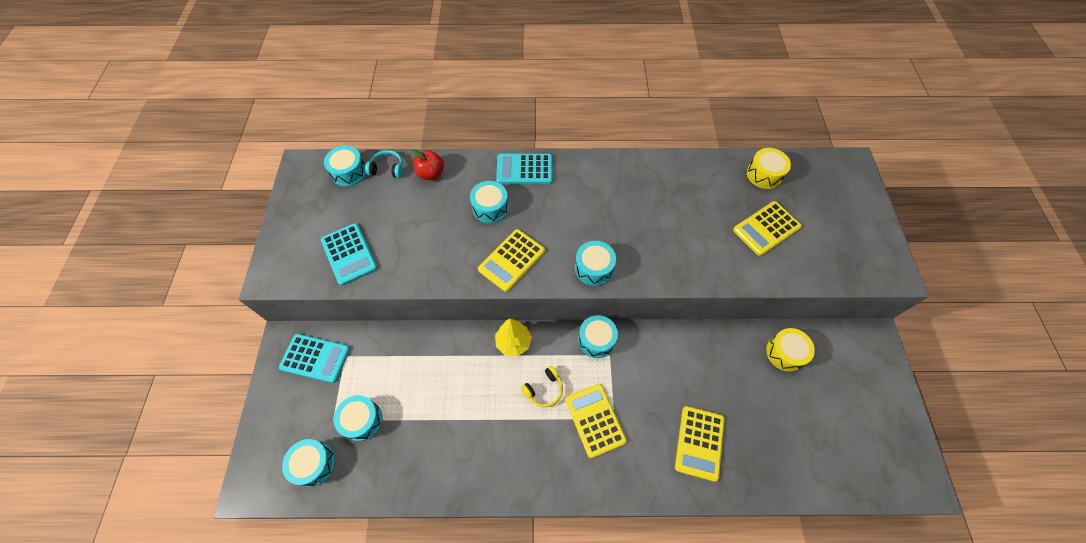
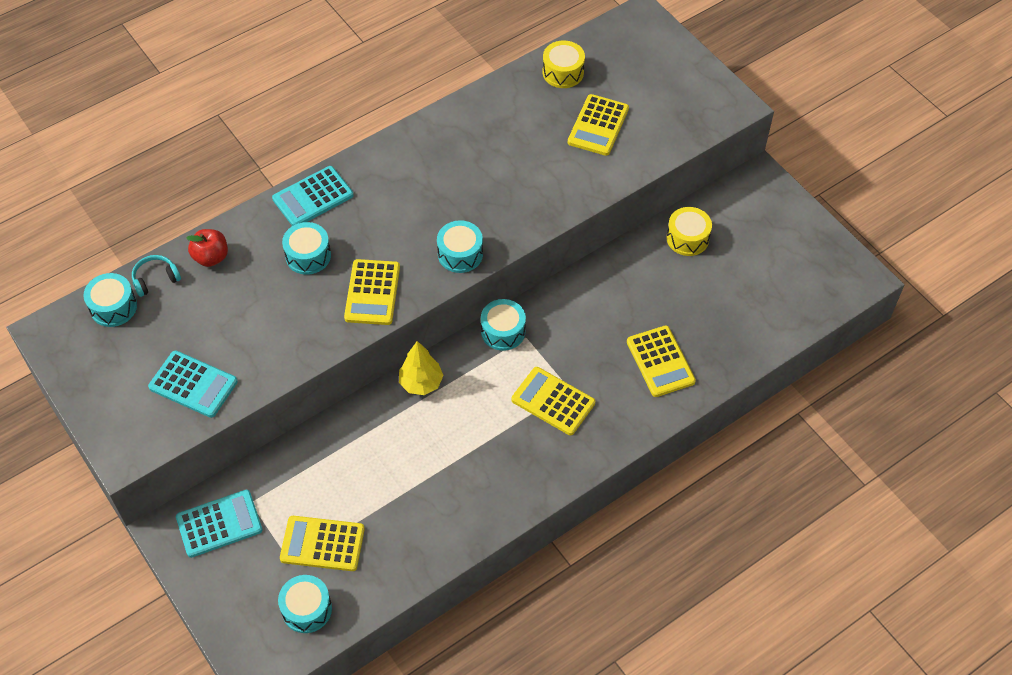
camera: 35 degrees left, 5 degrees down
turquoise drum [334,395,382,441] -> yellow calculator [280,516,365,571]
yellow headphones [521,366,563,407] -> none

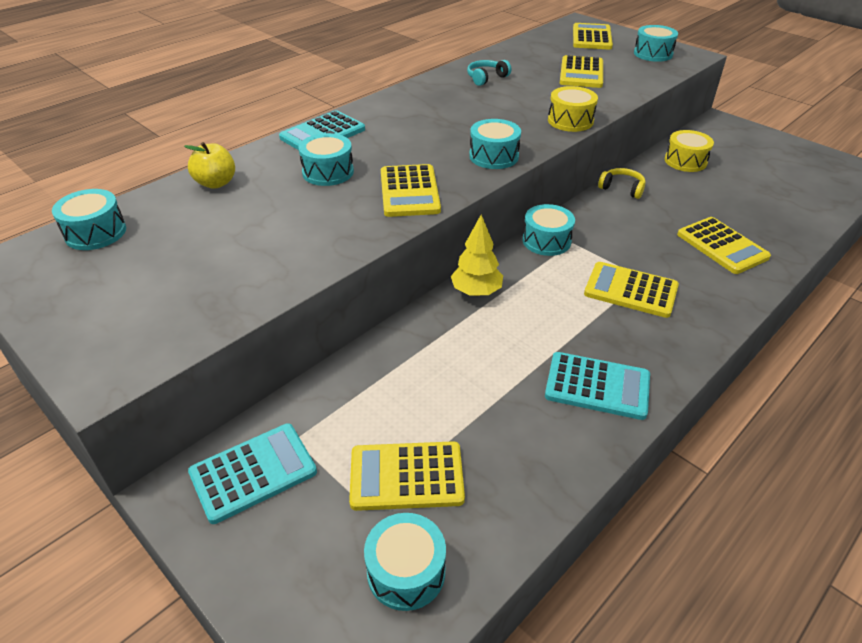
camera: 10 degrees left, 15 degrees down
turquoise headphones [132,255,181,297] -> turquoise headphones moved to [467,60,511,86]
turquoise calculator [148,351,238,418] -> turquoise calculator moved to [545,352,650,420]
red apple [186,229,228,267] -> yellow apple [184,142,235,189]
yellow drum [542,41,585,88] -> yellow drum moved to [548,86,598,132]
none -> yellow calculator [573,23,613,50]
none -> yellow headphones [598,168,646,199]
none -> turquoise drum [634,25,678,62]

